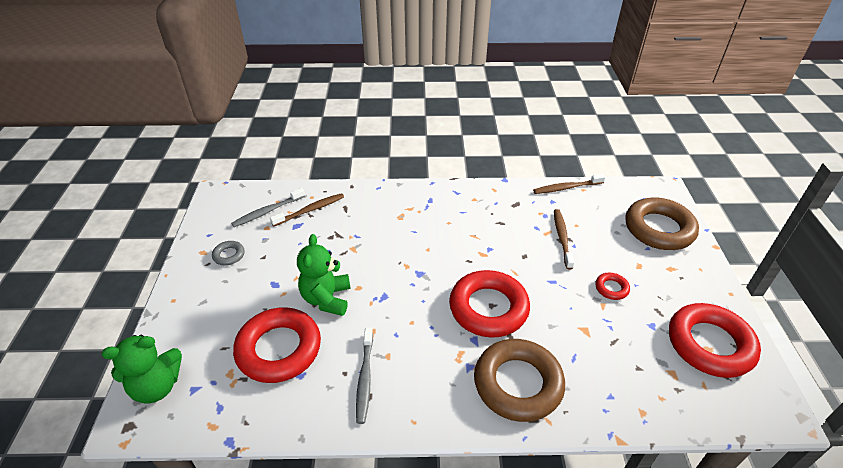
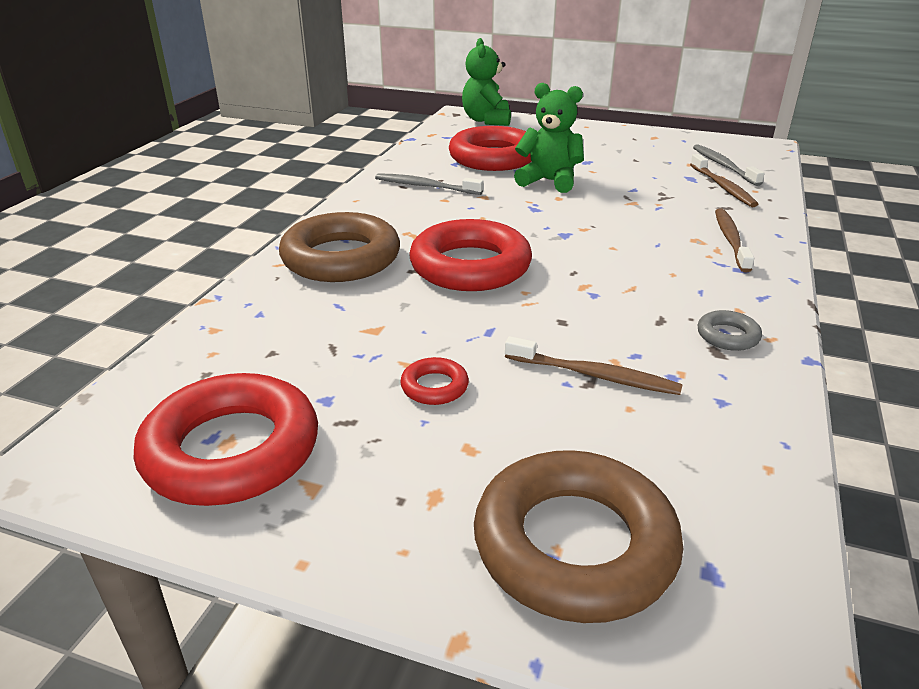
camera: 110 degrees right, 10 degrees down
grey ring [212,241,245,265] -> grey ring moved to [698,310,762,351]
brown toothbrush [533,174,605,194] -> brown toothbrush moved to [715,208,754,272]

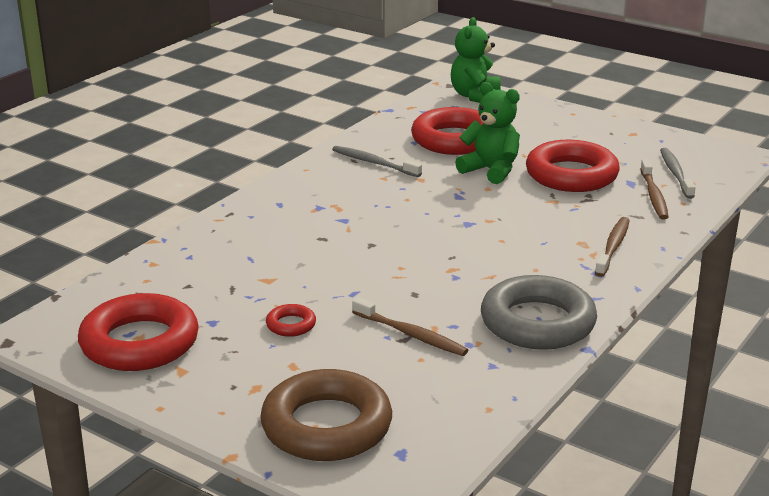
camera: 15 degrees right, 5 degrees down
brown ring [279,212,400,282] -> none
red ring [409,219,532,291] -> red ring moved to [526,140,620,192]
grey ring [698,310,762,351] -> grey ring [481,275,597,350], size x2.30

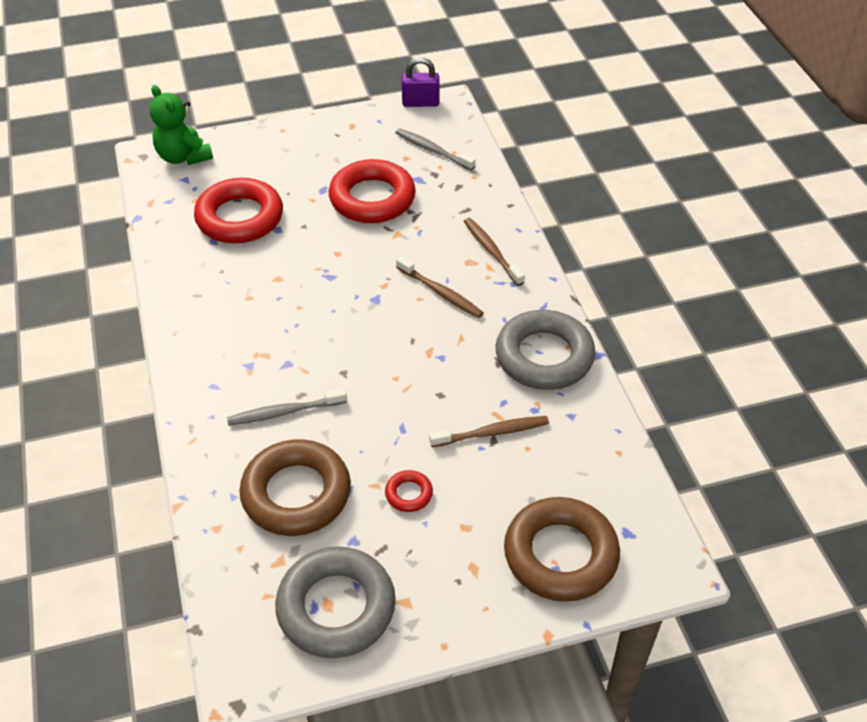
camera: 50 degrees left, 20 degrees up
red ring [78,293,199,371] -> grey ring [275,547,396,658]
grey toothbrush [332,146,422,177] -> grey toothbrush moved to [227,389,347,425]
green teddy bear [455,82,520,184] -> none
brown toothbrush [640,159,668,219] -> brown toothbrush moved to [396,256,484,318]
none -> brown ring [240,439,351,536]
none -> purple padlock [402,57,440,107]

